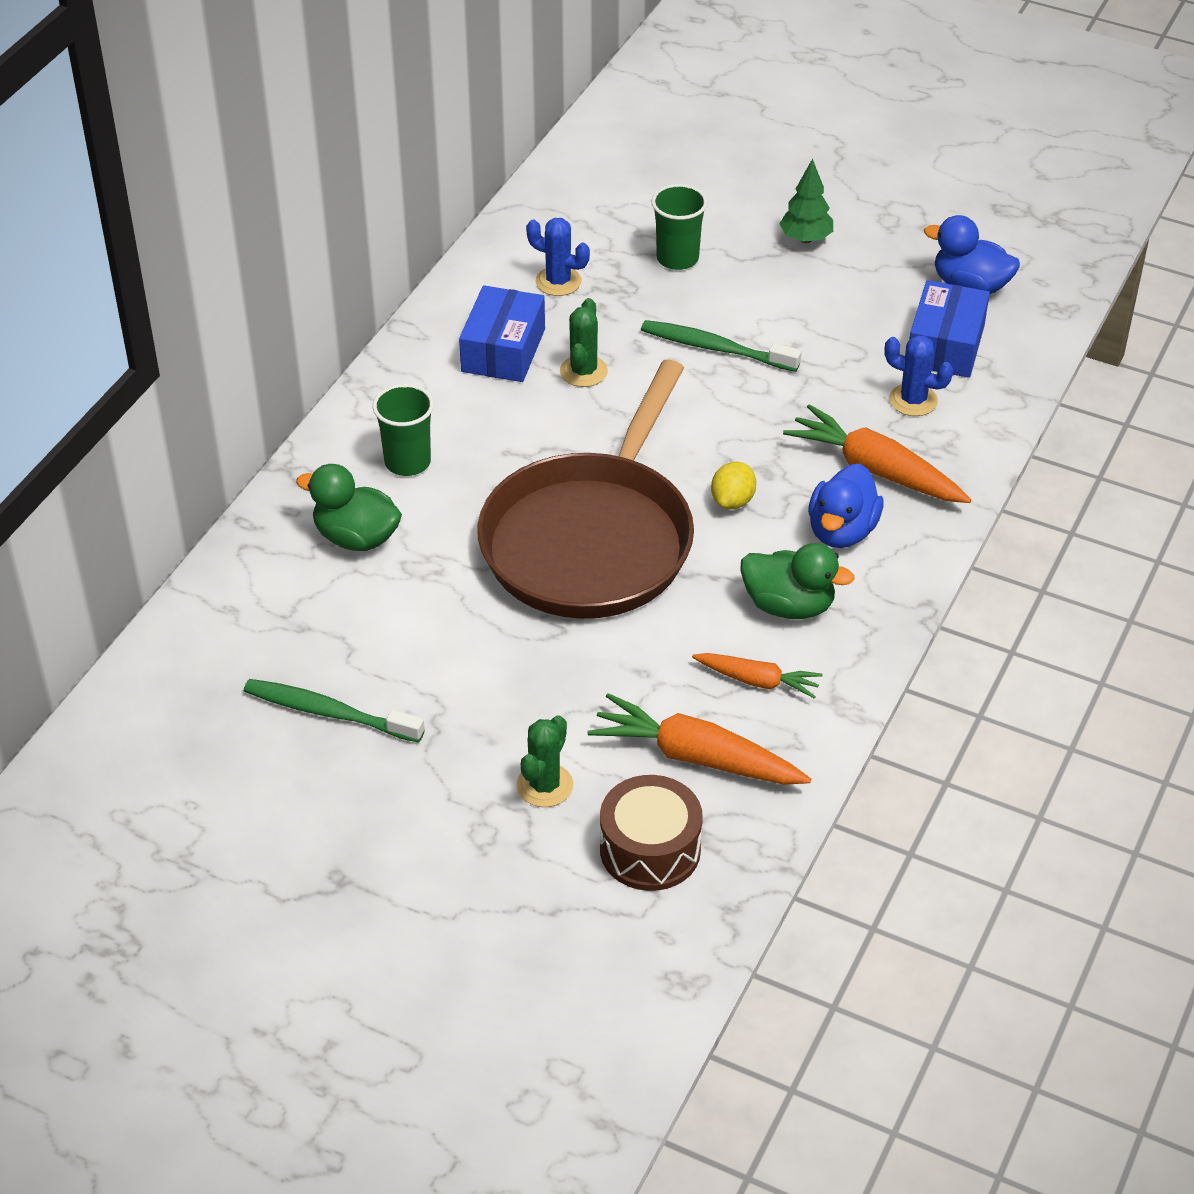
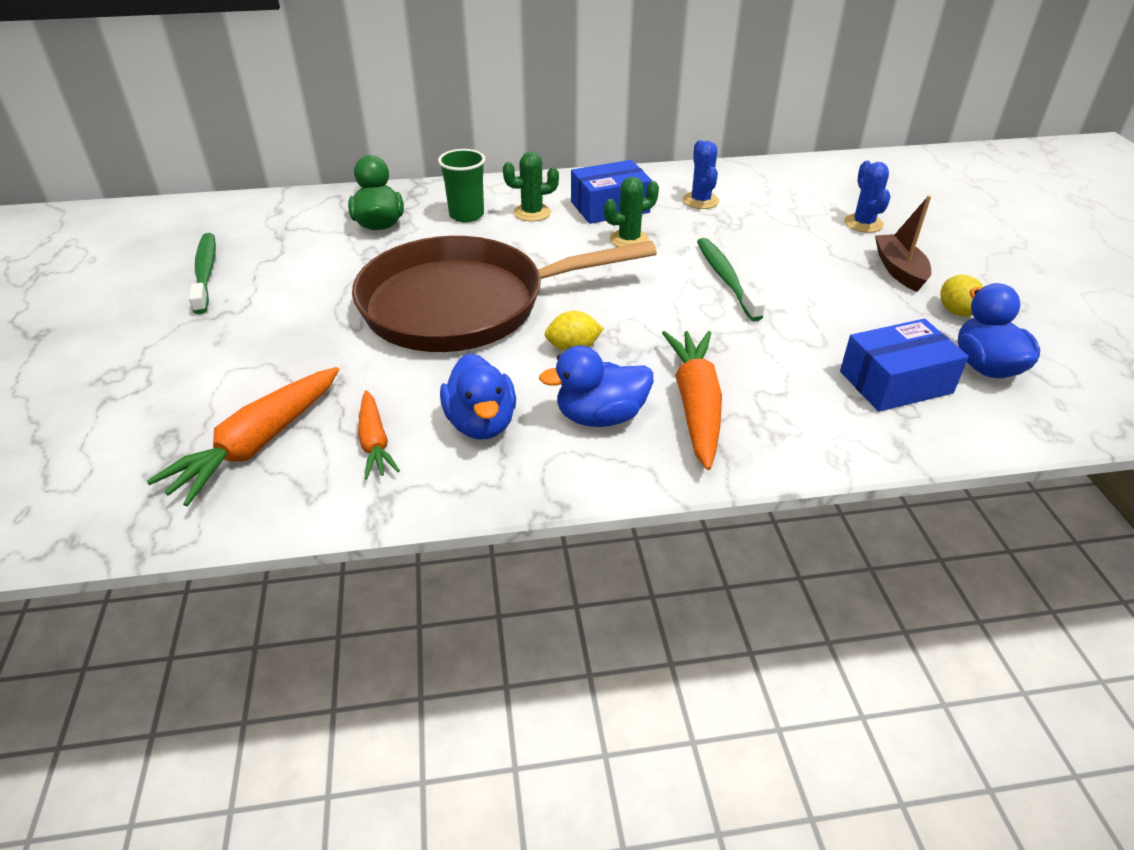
camera: 55 degrees right, 5 degrees down
green cactus [517,715,573,807] -> green cactus moved to [503,152,559,222]
orange carrot [587,693,811,785] -> orange carrot turned 135 degrees counterclockwise [147,367,339,506]
brown drum [600,775,703,891] -> none
green cup [652,184,707,270] -> none
green duck [740,543,855,619] -> blue duck [440,353,516,440]
green tree [779,158,833,243] -> brown boat [875,196,931,292]
blue cactus [885,335,953,416] -> blue cactus moved to [844,160,891,233]
none -> yellow lemon [940,275,983,316]

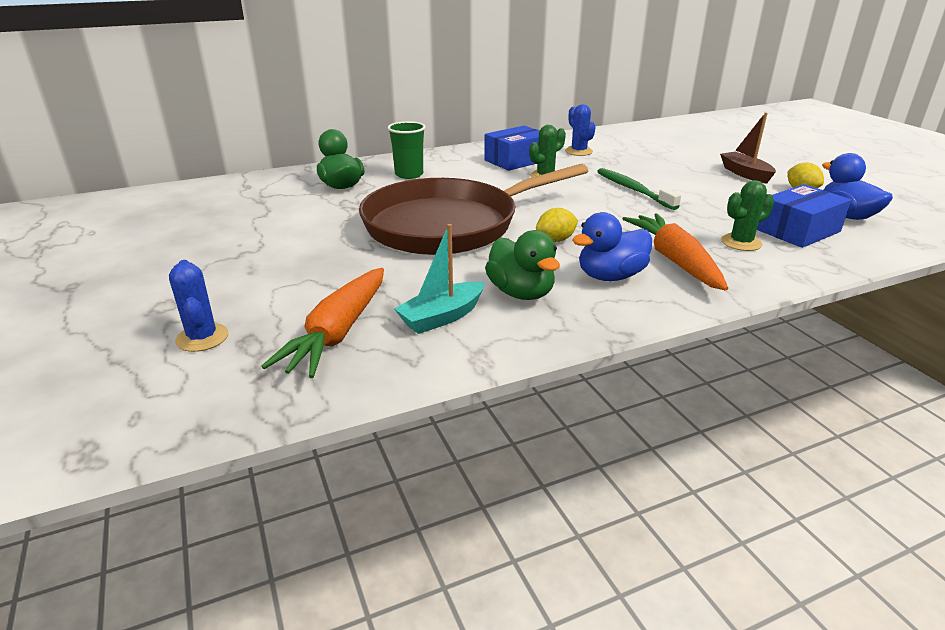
camera: 15 degrees left, 10 degrees down
green toothbrush [189,233,216,314] -> none
orange carrot [358,390,400,479] -> turquoise boat [394,224,485,334]
blue duck [440,353,516,440] -> green duck [485,230,560,300]
green cactus [503,152,559,222] -> green cactus moved to [721,180,774,251]
blue cactus [844,160,891,233] -> blue cactus moved to [169,260,228,352]

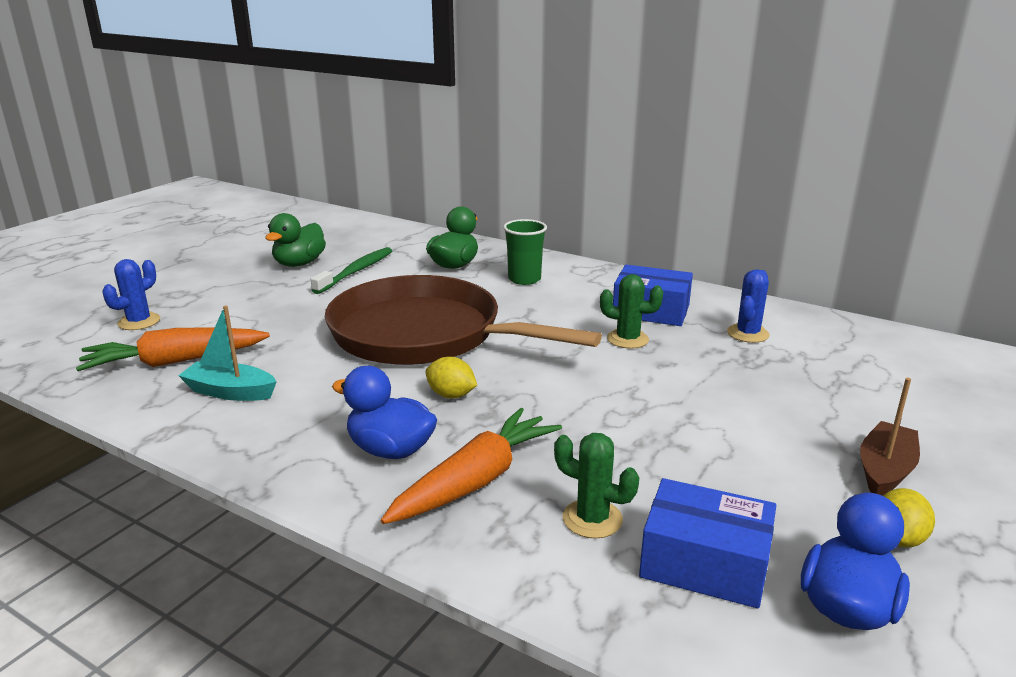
camera: 55 degrees right, 5 degrees down
green duck [485,230,560,300] -> green duck moved to [265,213,326,267]
green toothbrush [597,168,681,210] -> green toothbrush moved to [311,247,392,294]

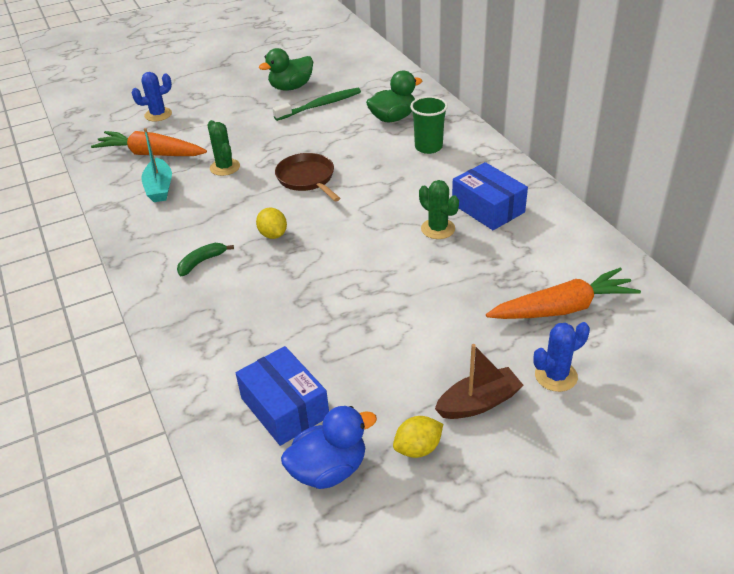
camera: 35 degrees right, 15 degrees up
turquoise boat [178,306,277,401] -> turquoise boat turned 150 degrees counterclockwise [141,128,172,202]
brown pan [325,275,602,365] -> brown pan [275,153,340,201], size x0.46
blue duck [332,366,437,459] -> green banana [177,243,234,276]
orange carrot [381,408,562,524] -> orange carrot moved to [486,268,641,319]
green cactus [554,433,639,539] -> green cactus moved to [208,120,240,176]
blue cactus [727,269,770,343] -> blue cactus moved to [534,322,590,392]

